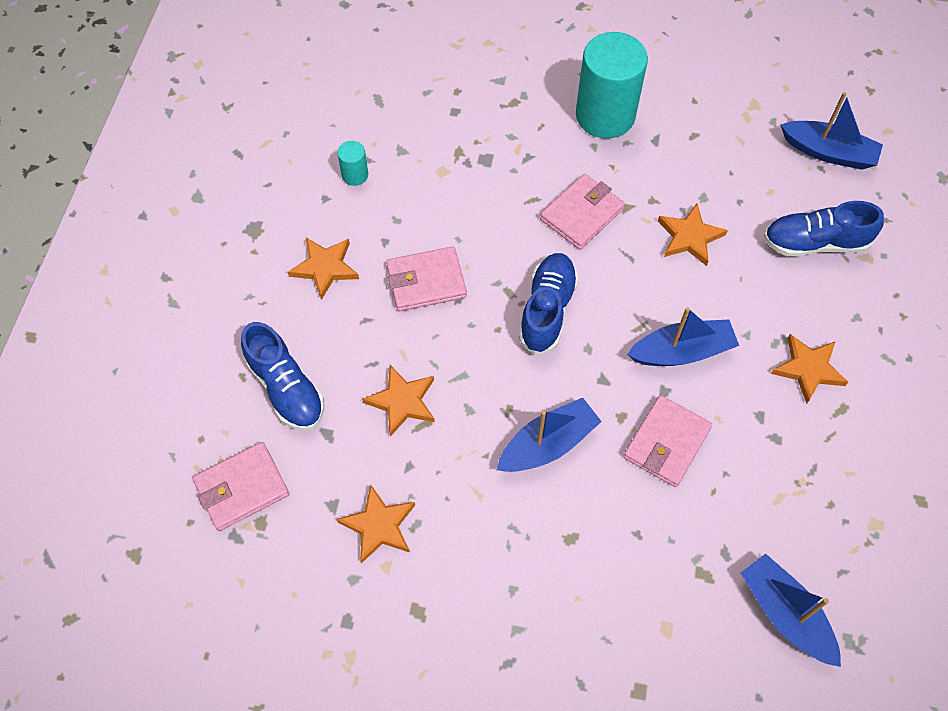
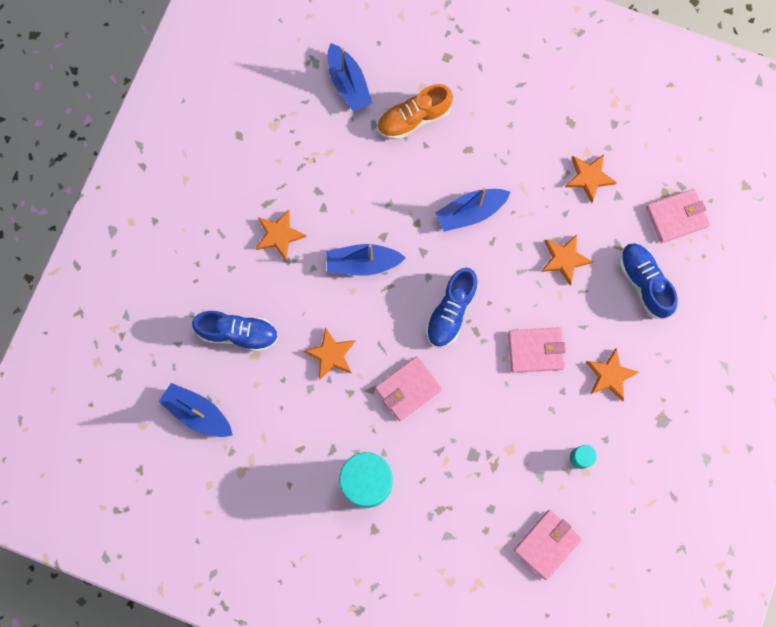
camera: 170 degrees left, 15 degrees up
pink wallet [623,395,712,487] -> pink wallet moved to [514,510,582,580]
none -> orange shoe [377,84,453,140]

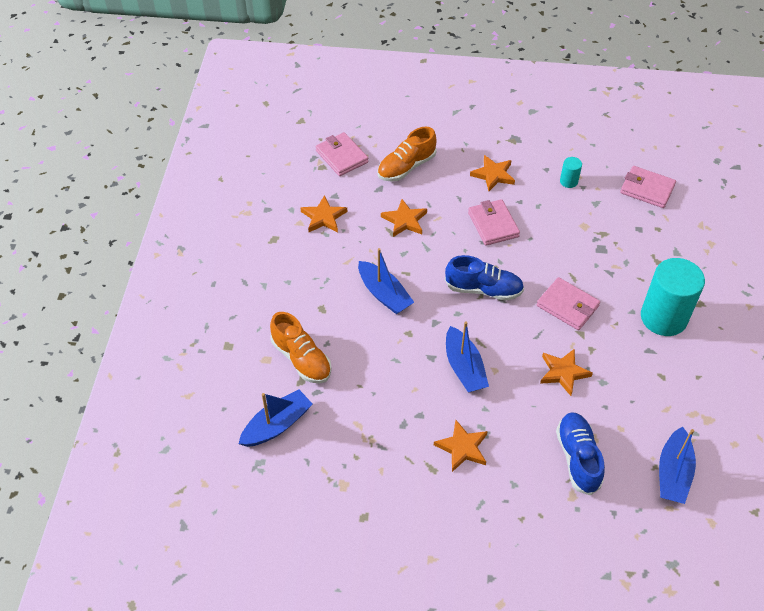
camera: 105 degrees left, 25 degrees down
blue shoe [619,243,678,319] -> orange shoe [377,127,437,182]

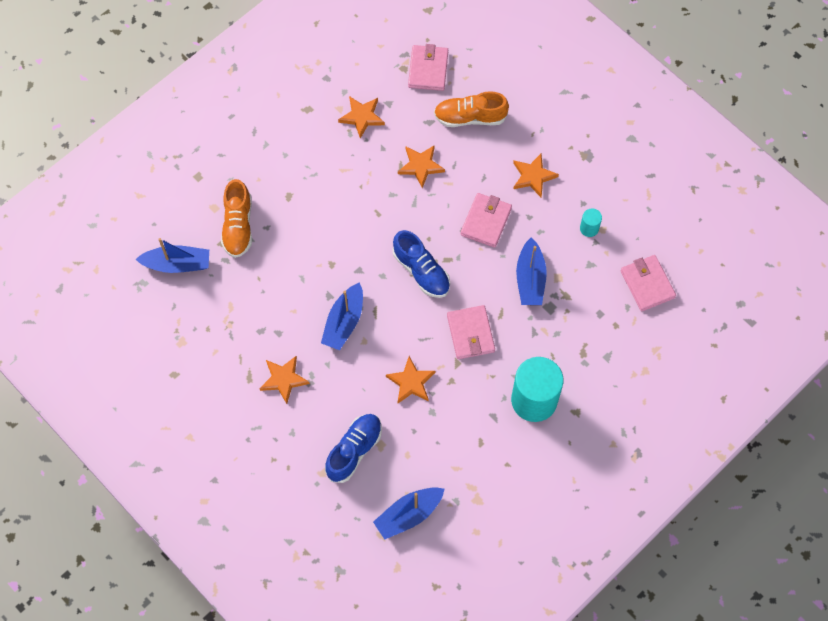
camera: 40 degrees right, 15 degrees up
blue boat [358,248,414,314] -> blue boat moved to [516,237,547,305]

